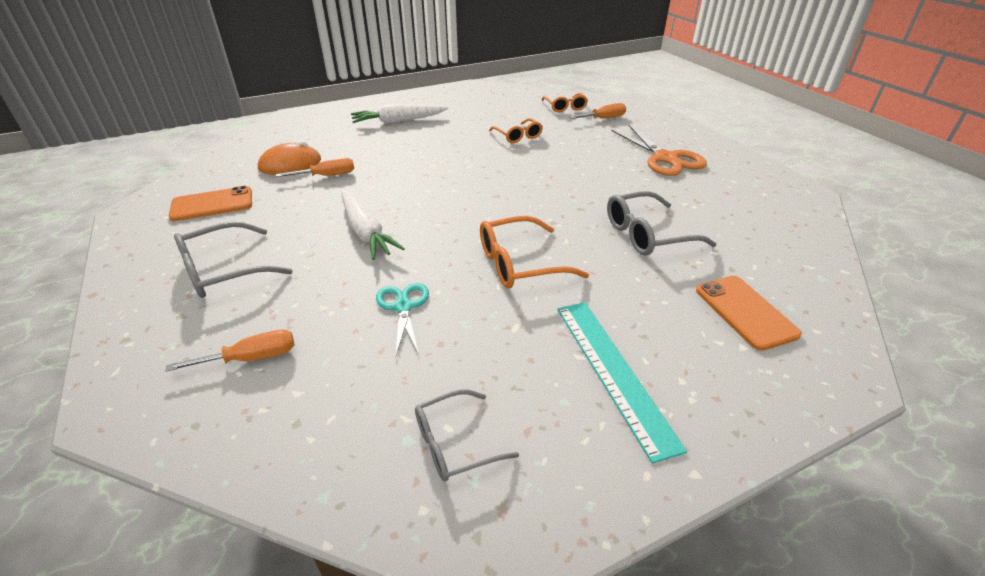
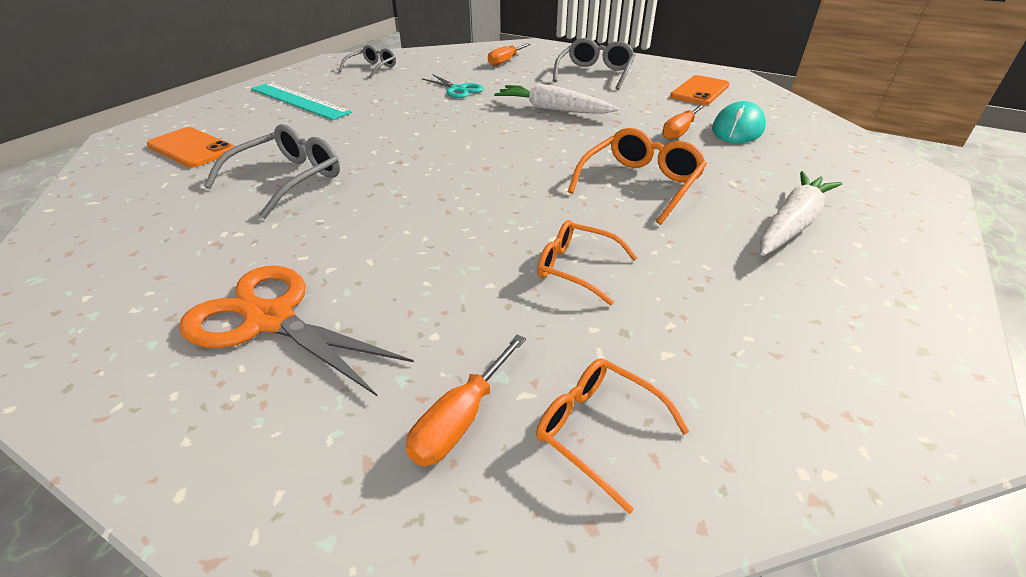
camera: 145 degrees right, 0 degrees up
orange mouse [258,141,321,175] -> turquoise mouse [712,101,766,143]
orange glasses [480,216,589,288] -> orange glasses moved to [568,128,707,225]

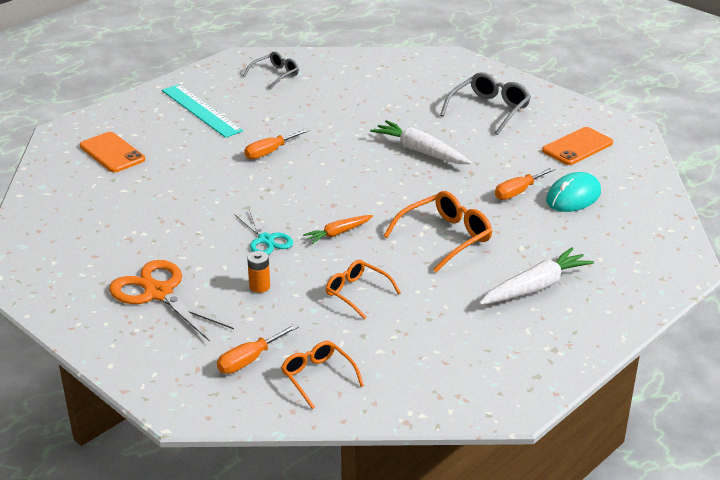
camera: 15 degrees right, 5 degrees down
grey glasses [204,124,340,219] -> none
turquoise scissors [421,74,483,98] -> turquoise scissors moved to [234,209,293,255]
orange screwdriver [488,44,531,66] -> orange screwdriver moved to [244,129,309,159]
none -> orange battery [247,251,270,293]
none -> orange carrot [303,215,373,244]

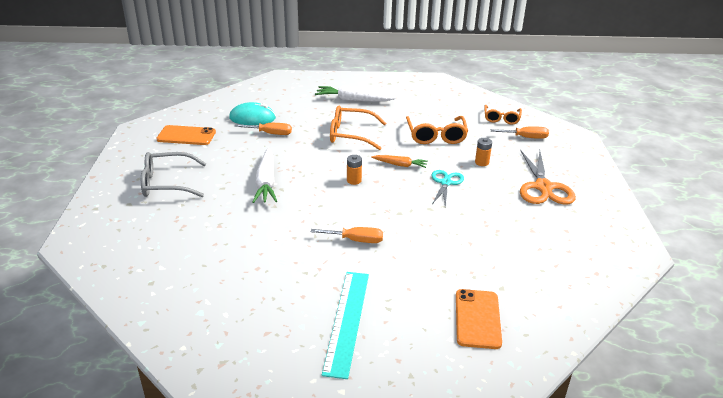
camera: 135 degrees left, 0 degrees up
grey glasses [243,51,299,90] -> none
orange glasses [326,260,401,319] -> orange glasses [406,116,468,144], size x1.52
none -> orange battery [347,155,362,185]

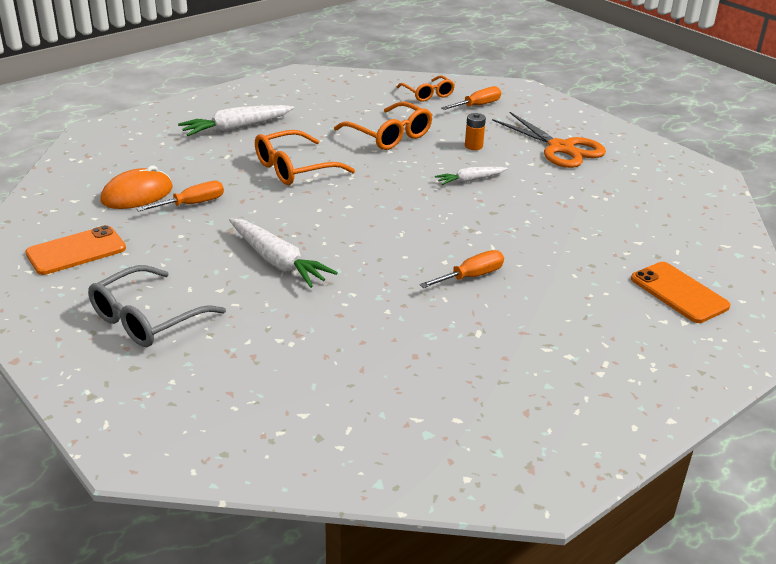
camera: 40 degrees left, 0 degrees up
turquoise mouse [229,102,276,125] -> orange mouse [100,166,173,209]
turquoise ruler [322,272,369,379] -> none
orange battery [347,155,362,185] -> none
orange carrot [371,155,428,168] -> none
turquoise scissors [432,170,464,207] -> white carrot [435,167,508,185]

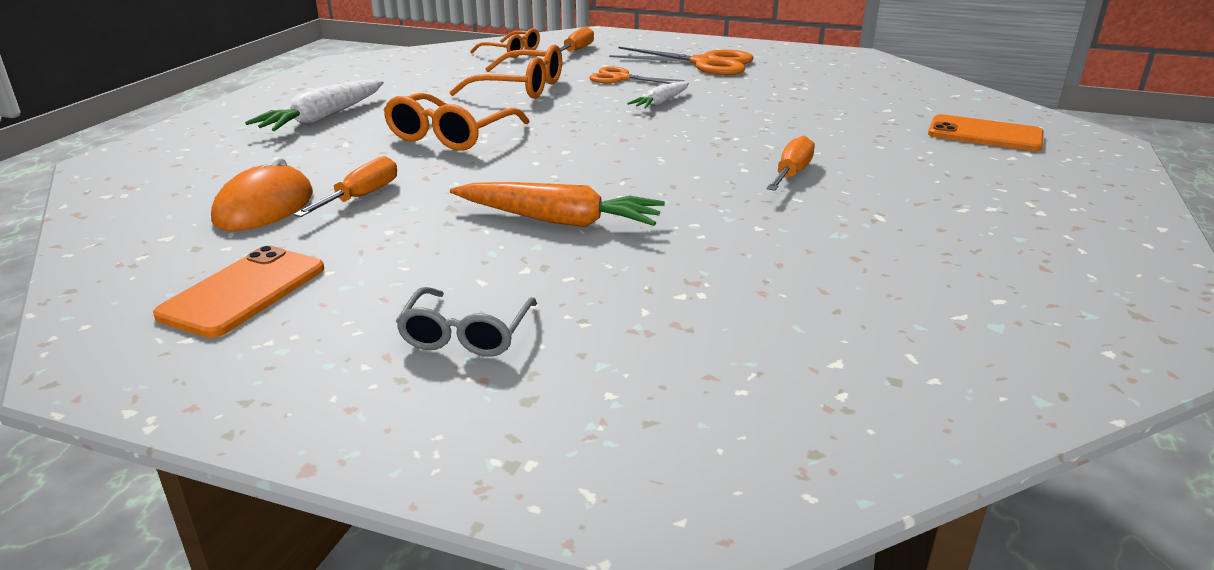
camera: 30 degrees left, 5 degrees down
grey glasses [88,265,226,347] -> grey glasses [396,287,537,357], size x0.66
white carrot [229,218,338,288] -> orange carrot [450,182,665,227]
orange battery [465,113,486,150] -> orange scissors [590,66,685,84]

